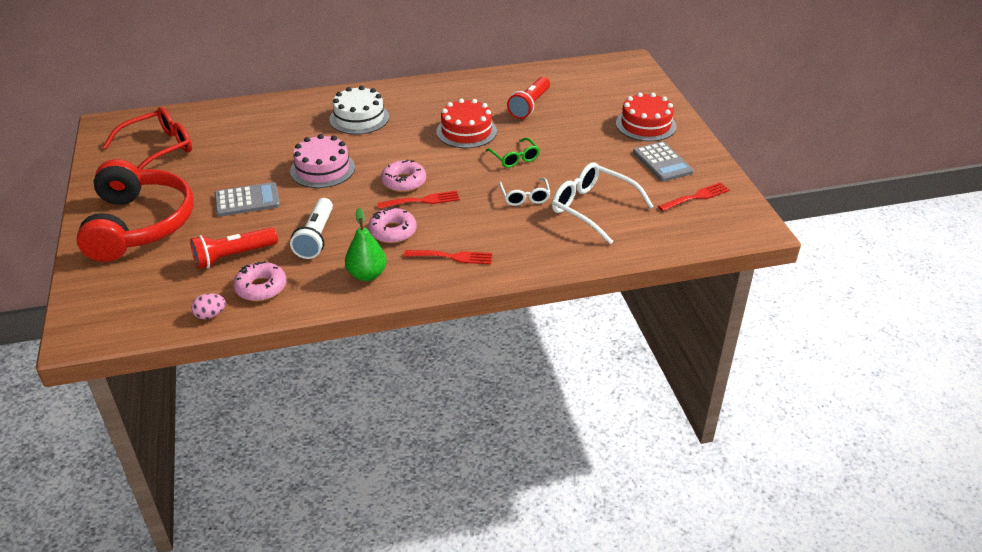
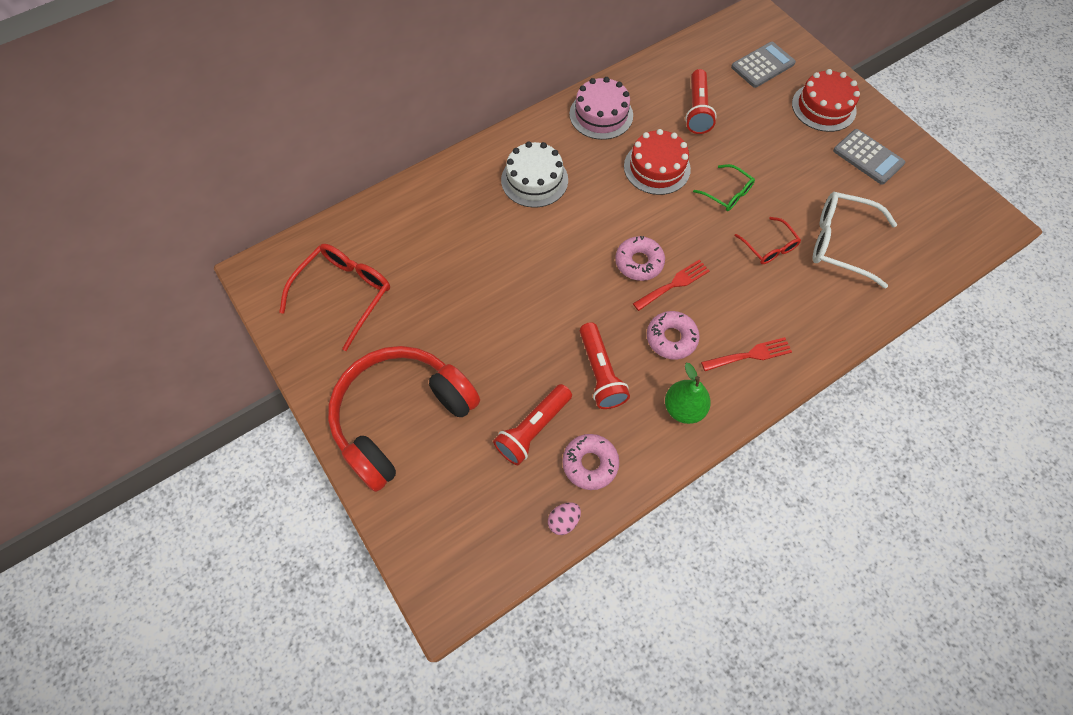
camera: 20 degrees left, 25 degrees up
red headphones [76,159,194,262] -> red headphones turned 105 degrees counterclockwise [328,346,480,492]
grey calculator [215,182,280,217] -> grey calculator moved to [731,42,796,88]
pink cake [290,134,355,188] -> pink cake moved to [569,77,633,140]
white flashlight [290,198,333,259] -> red flashlight [580,322,630,409]
white glasses [499,178,550,206] -> red glasses [734,217,801,264]
red fork [658,182,730,211] -> none

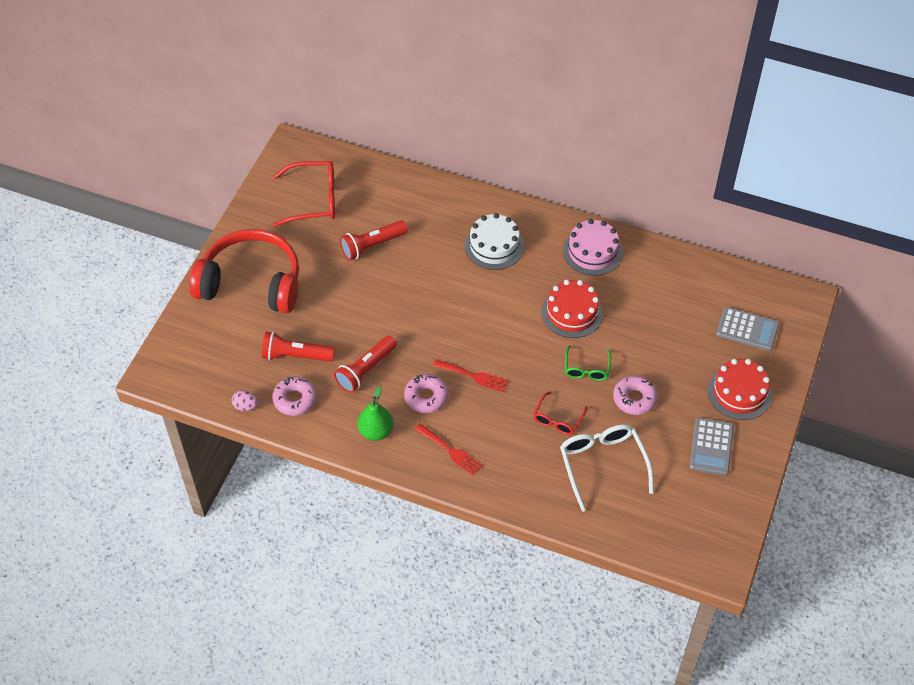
camera: 55 degrees right, 10 degrees down
pink donut [615,236,665,281] -> pink donut moved to [613,376,658,415]
red flashlight [685,69,717,134] -> red flashlight moved to [340,220,408,261]

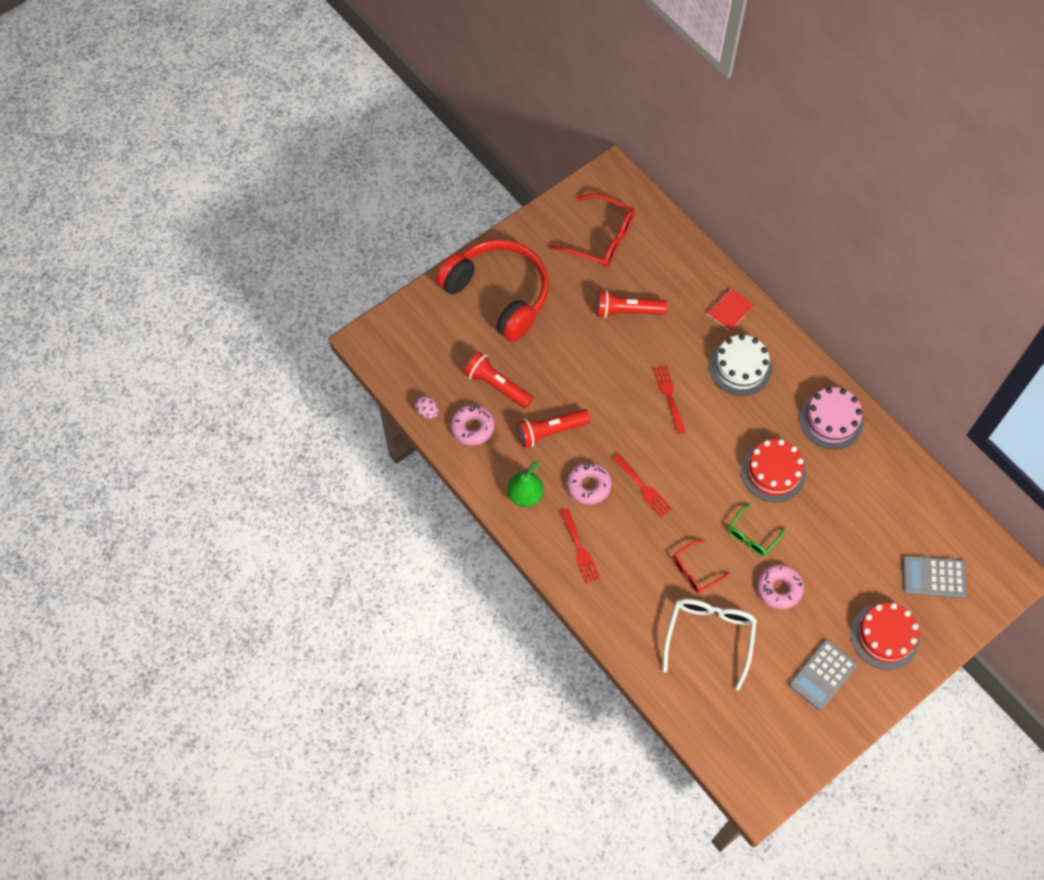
camera: 30 degrees right, 10 degrees up
grey calculator [716,307,779,351] -> grey calculator turned 135 degrees clockwise [902,555,967,598]
none -> red fork [653,365,686,434]
none -> red notebook [707,288,754,331]

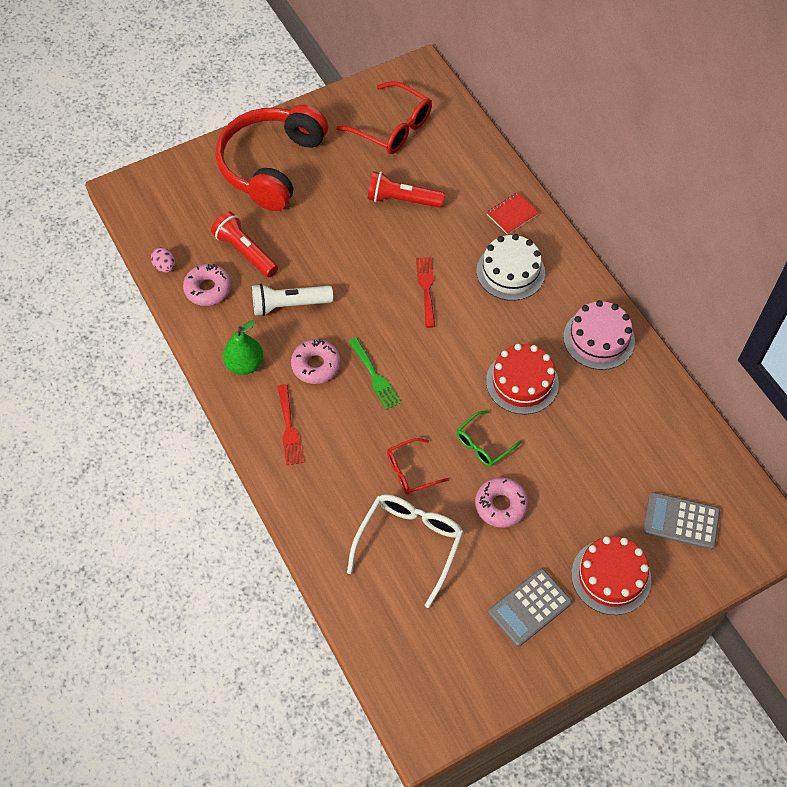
camera: 10 degrees right, 5 degrees down
red headphones [436,239,549,342] -> red headphones turned 120 degrees counterclockwise [216,105,328,211]
red flashlight [516,409,591,448] -> white flashlight [252,284,333,316]
red fork [612,454,672,517] -> green fork [348,338,401,410]

